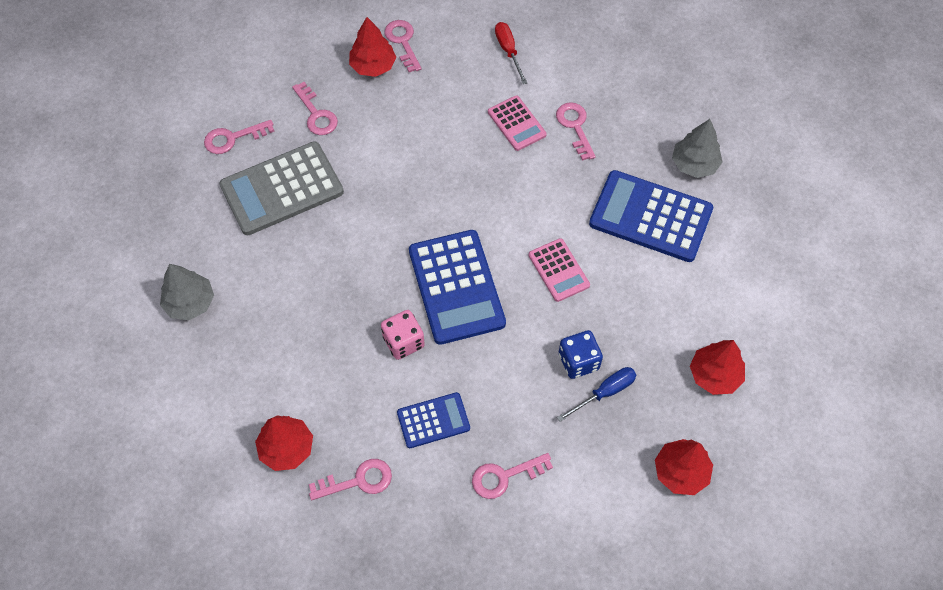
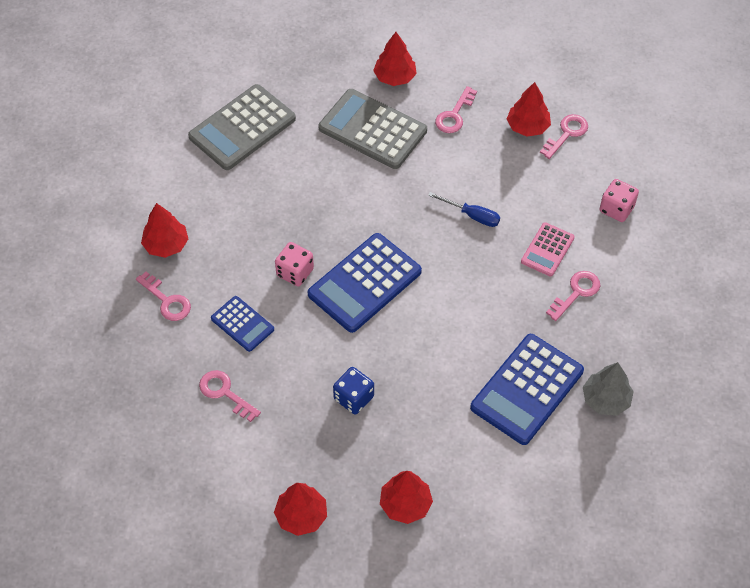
camera: 60 degrees right, 5 degrees down
grey tree [160,264,214,320] -> grey calculator [188,84,296,170]
pink key [204,120,275,154] -> red tree [373,32,417,86]
red screwdriver [495,22,527,84] -> pink dice [600,179,639,222]
pink calculator [529,238,590,302] -> none
blue screwdriver [557,367,636,422] -> blue screwdriver moved to [428,192,500,227]
blue calculator [589,170,713,262] -> blue calculator turned 135 degrees counterclockwise [470,334,584,445]

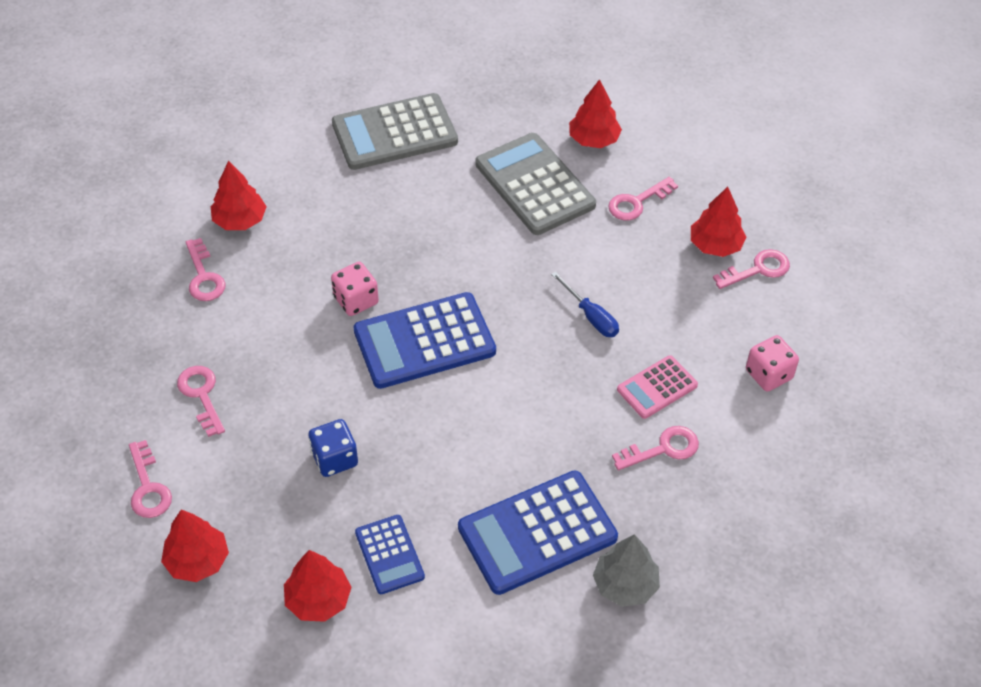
camera: 25 degrees right, 5 degrees down
blue calculator [211,296,274,352] -> blue calculator moved to [355,515,425,594]
none -> pink key [129,440,172,518]

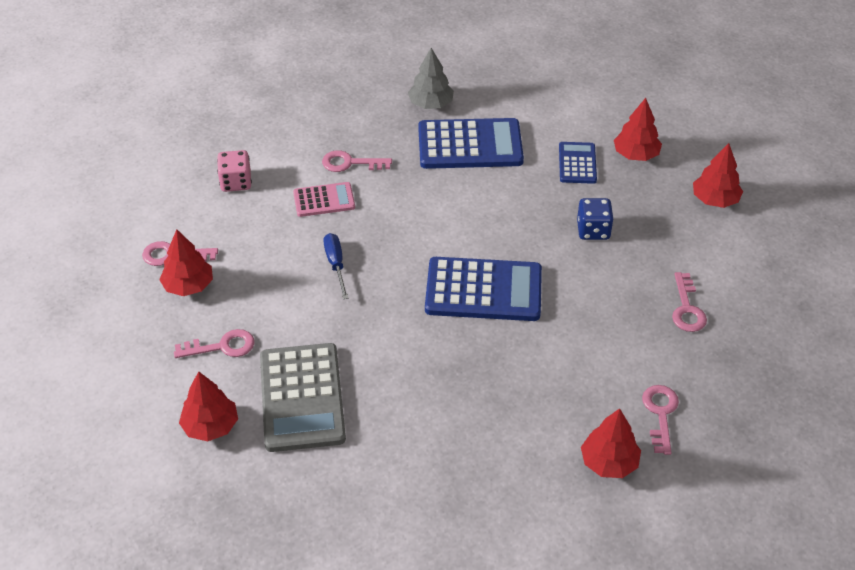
camera: 155 degrees left, 5 degrees down
pink key [129,440,172,518] -> none
pink dice [331,262,379,316] -> none
grey calculator [332,93,458,170] -> none

